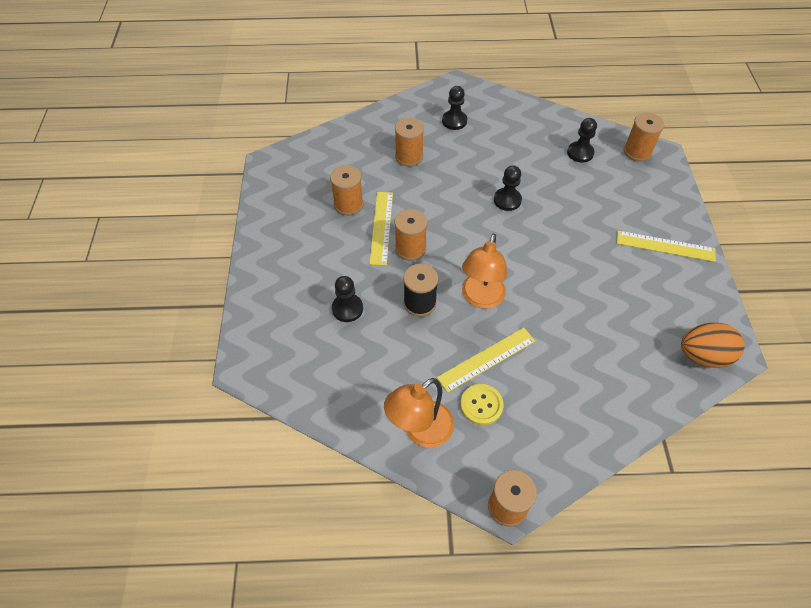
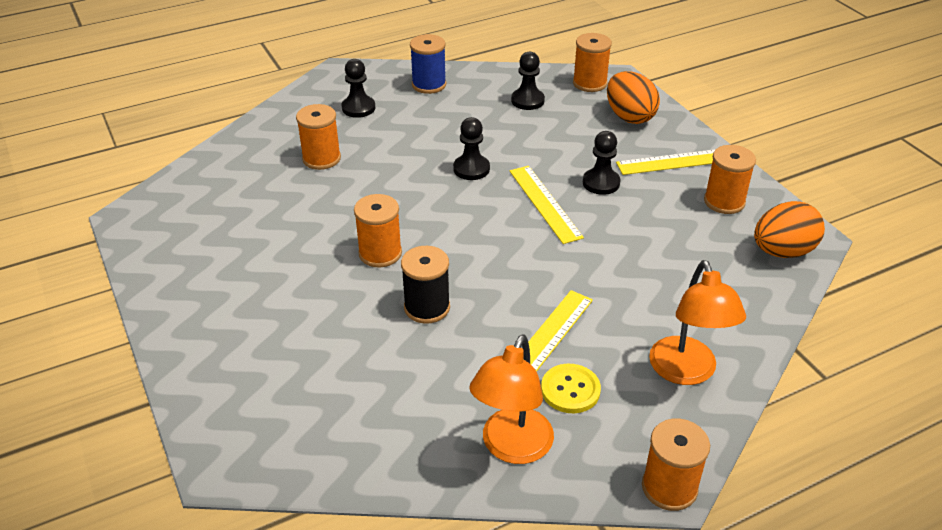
camera: 25 degrees left, 15 degrees down
orange spool [330,165,363,215] -> orange spool moved to [704,145,756,214]
black pawn [332,276,363,322] -> black pawn moved to [583,131,620,195]
yellow ruler [369,192,393,266] -> yellow ruler moved to [510,166,584,244]
orange lamp [462,233,507,309] -> orange lamp moved to [649,260,746,385]
none -> blue spool [410,34,446,94]
none -> orange egg [607,71,660,124]

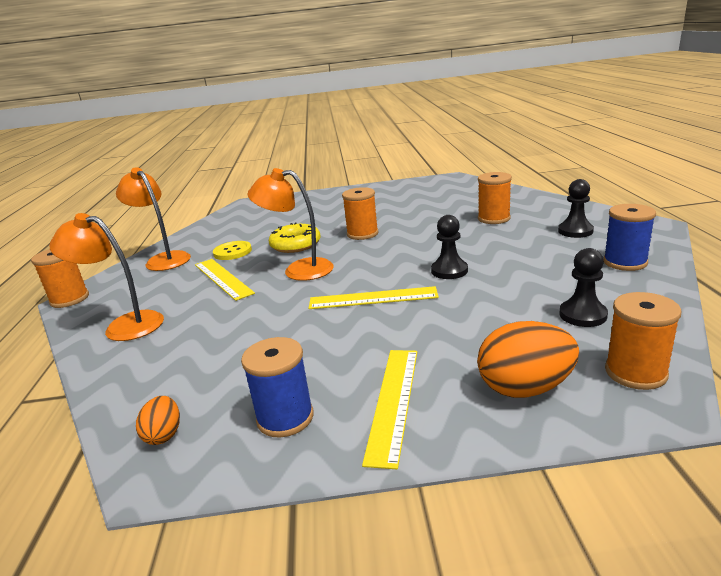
camera: 115 degrees right, 15 degrees down
black spool [401,246,450,324] -> yellow donut [269,222,321,253]
yellow button [541,364,601,413] -> yellow button moved to [213,241,252,260]
black pawn [583,131,620,195] -> none
orange spool [704,145,756,214] -> blue spool [241,337,314,438]
orange egg [754,201,825,258] -> orange egg [136,396,180,445], size x0.54
none -> orange lamp [247,168,334,281]

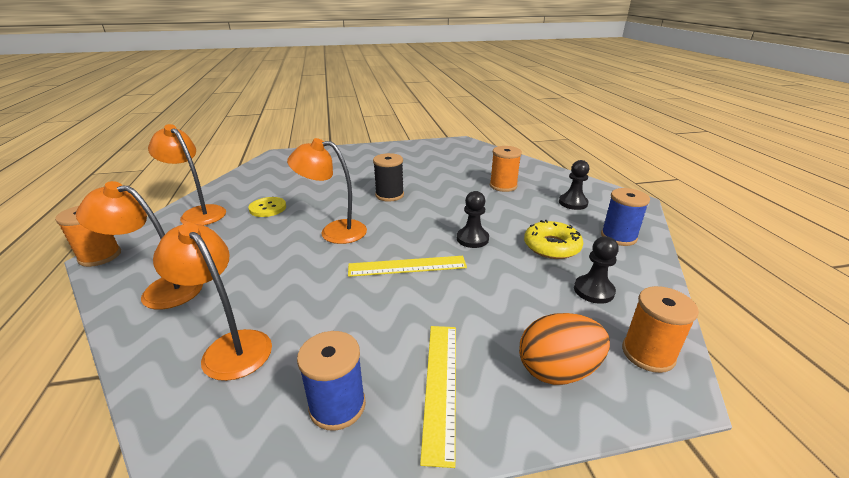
camera: 10 degrees left, 5 degrees up
orange egg [136,396,180,445] -> none
yellow ruler [195,259,255,301] -> none
yellow donut [269,222,321,253] -> yellow donut moved to [524,220,583,259]
orange spool [342,187,378,240] -> black spool [373,153,404,202]
none -> orange lamp [153,223,272,381]

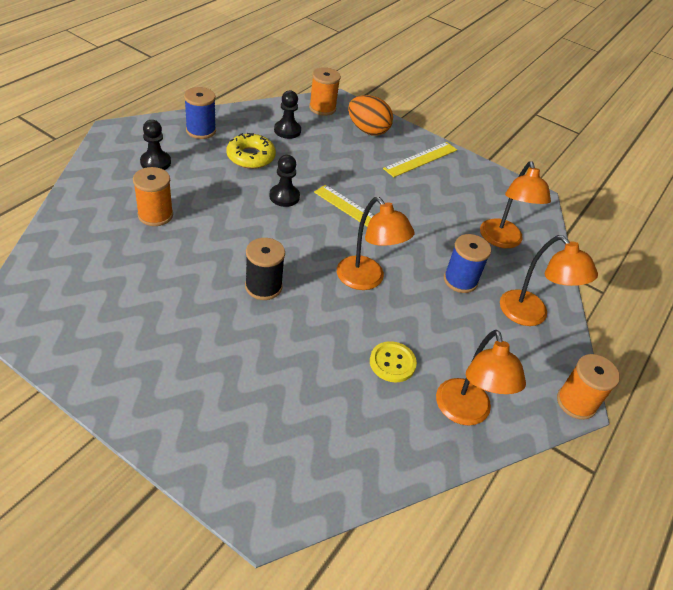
camera: 140 degrees left, 15 degrees up
blue spool [297,331,366,431] -> blue spool moved to [444,234,491,293]

